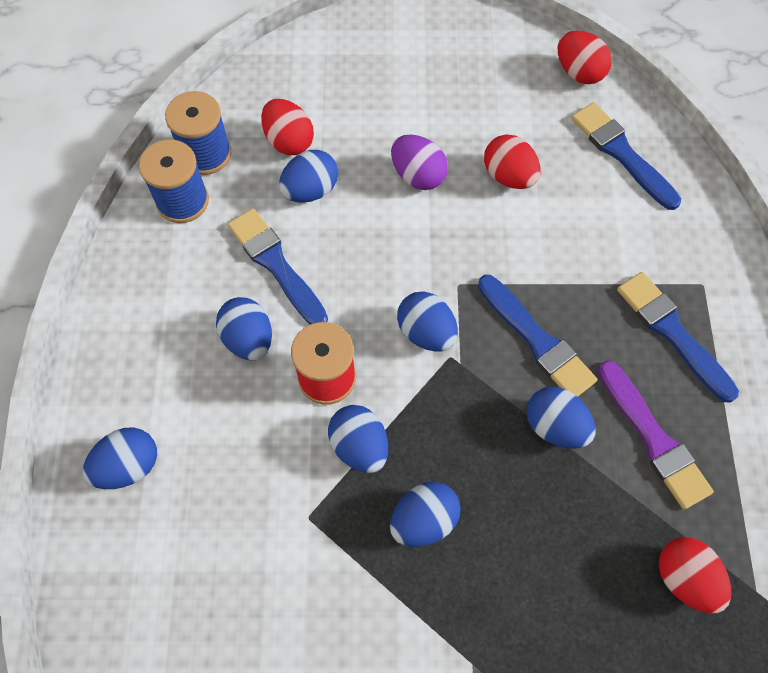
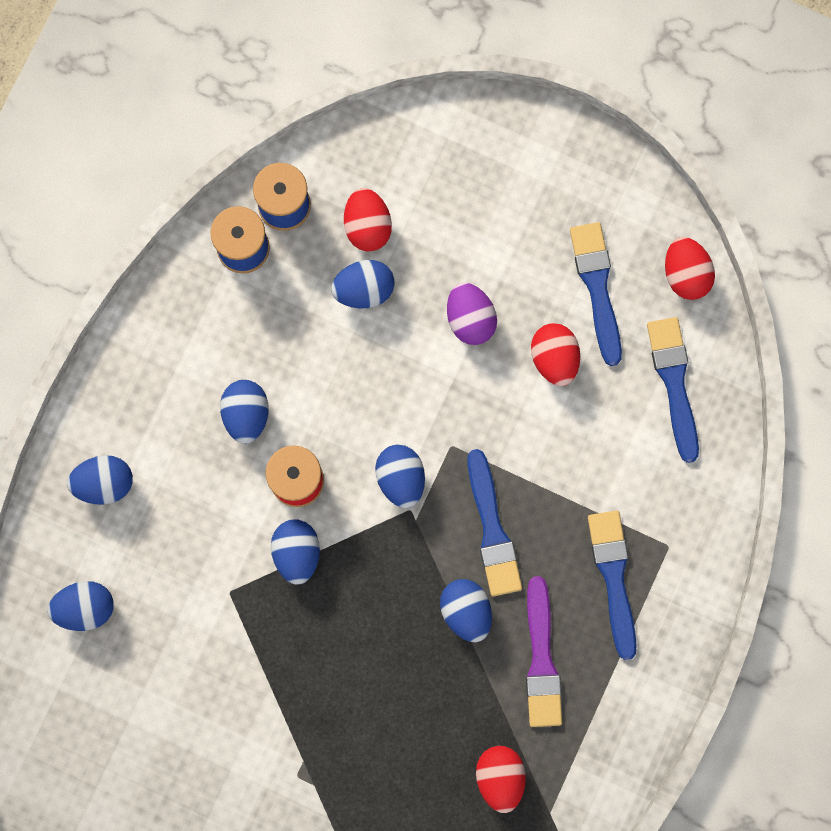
camera: 25 degrees right, 15 degrees up
blue brush [228,208,328,324] -> blue brush moved to [570,222,622,366]
blue egg [390,482,461,547] -> blue egg moved to [47,581,114,631]

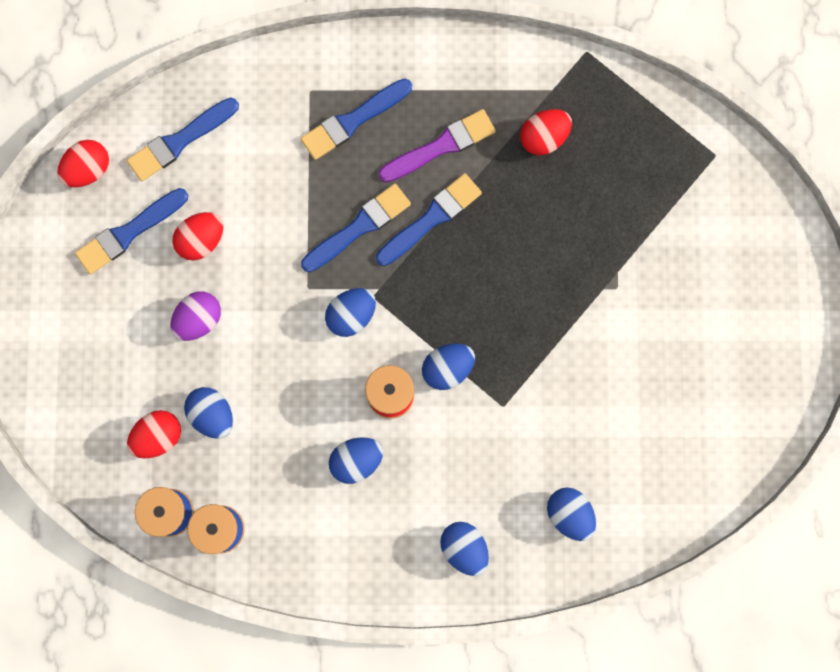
camera: 115 degrees left, 0 degrees up
blue egg [440,579,492,642] -> blue brush [376,173,482,266]

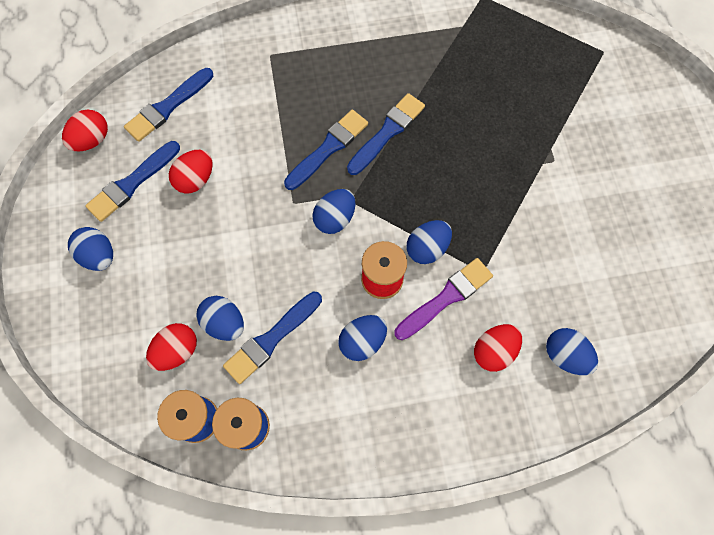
camera: 10 degrees left, 10 degrees down
purple egg [170,291,221,341] -> none
blue brush [300,78,412,160] -> blue brush moved to [223,291,322,384]
purple brush [379,109,496,182] -> purple brush moved to [394,258,493,340]
blue egg [440,522,489,576] -> blue egg moved to [68,227,113,271]
red egg [520,109,572,155] -> red egg moved to [474,324,522,372]

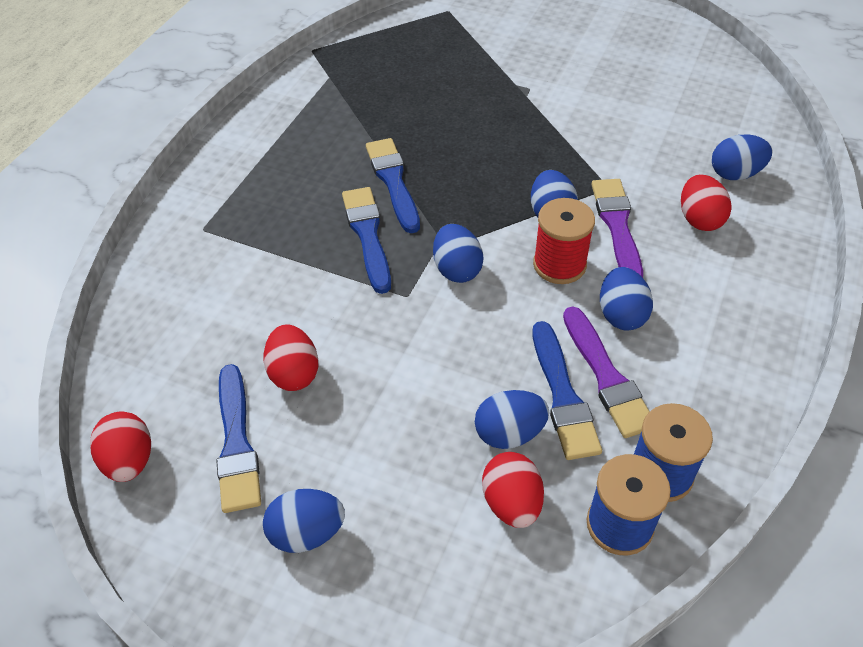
camera: 55 degrees left, 20 degrees down
blue brush [124,68,213,142] -> none
none -> purple brush [563,306,650,438]

